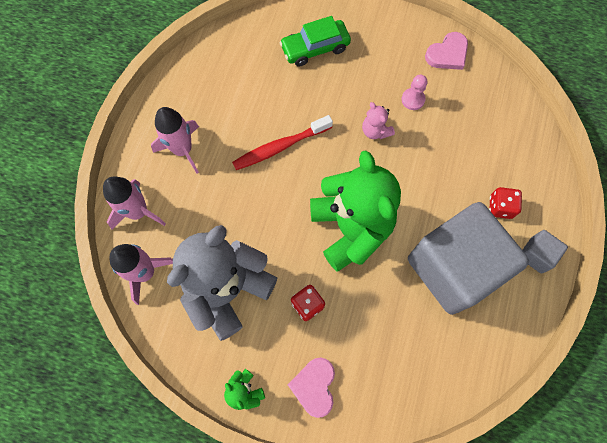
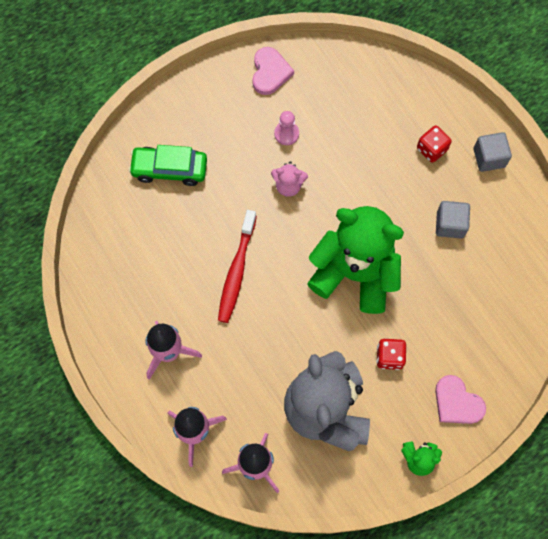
camera: 50 degrees left, 0 degrees up
green car [279,16,351,67] -> green car turned 75 degrees clockwise [129,145,207,186]
grey cube [408,202,529,315] -> grey cube [436,201,470,239], size x0.40

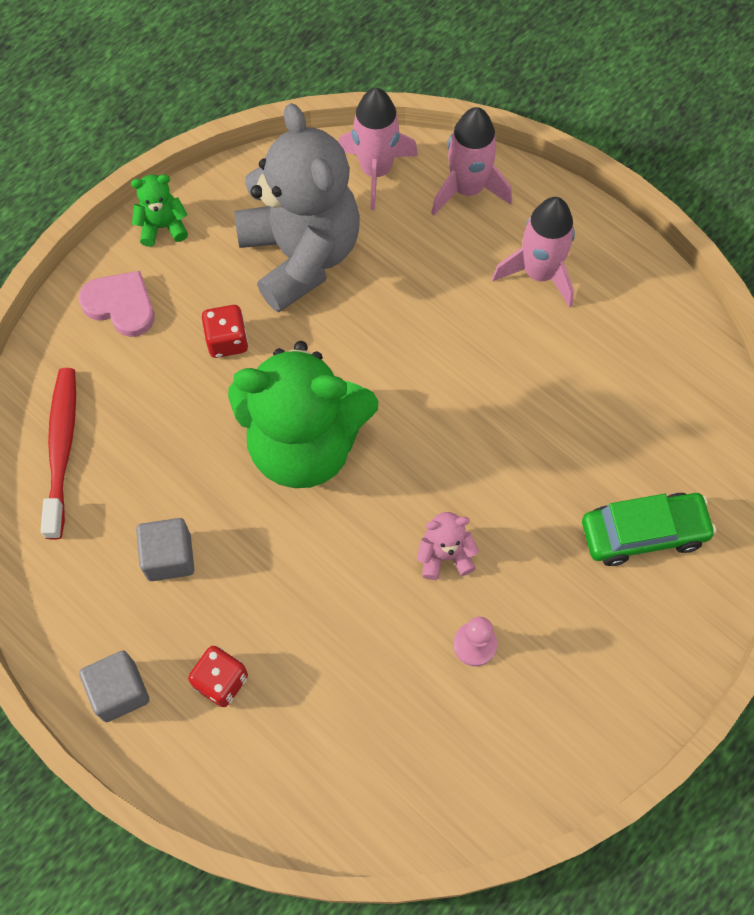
camera: 165 degrees right, 5 degrees down
red toothbrush [218,210,257,323] -> red toothbrush moved to [41,368,76,540]
pink heart [252,47,294,95] -> none

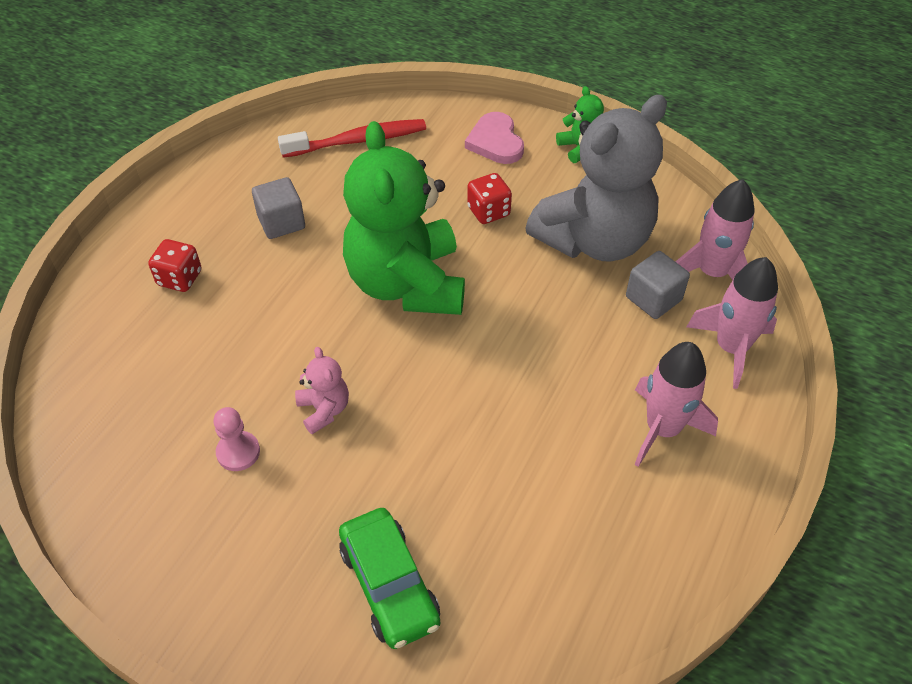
camera: 75 degrees right, 15 degrees down
pink heart [79,271,155,337] -> pink heart turned 150 degrees clockwise [465,112,524,164]
grey cube [79,650,150,722] -> grey cube moved to [626,251,690,319]

